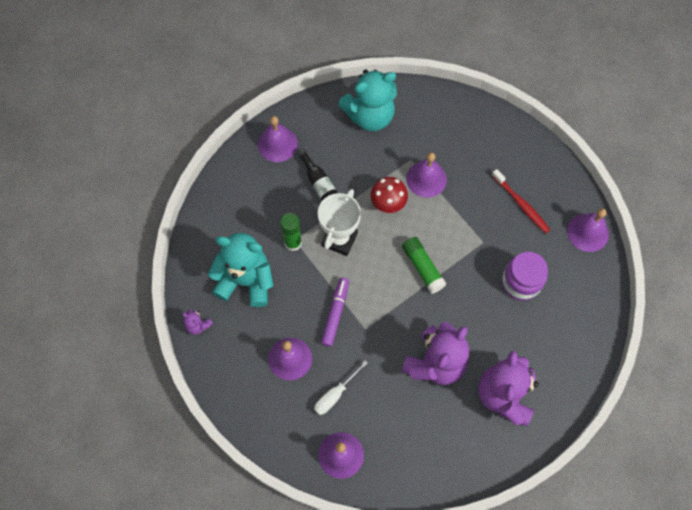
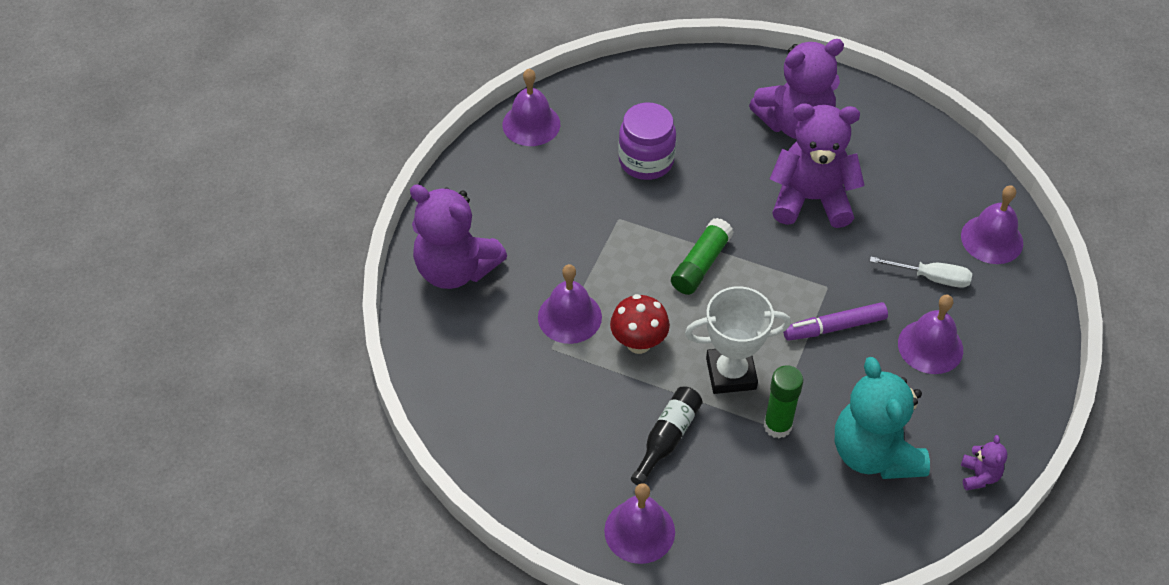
camera: 120 degrees left, 15 degrees down
turquoise teddy bear [339,69,397,131] -> none
red toothbrush [492,169,550,233] -> none
none -> purple teddy bear [410,184,507,289]

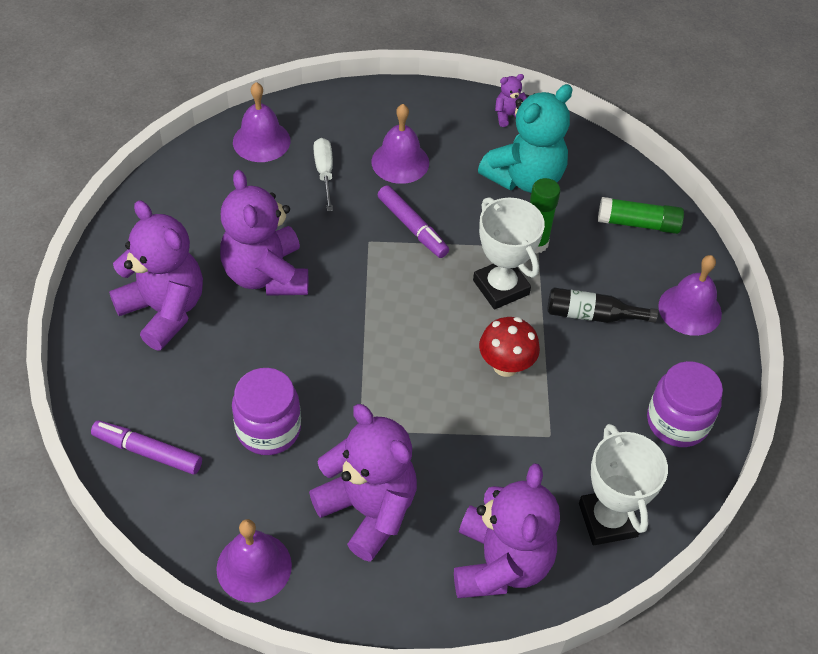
camera: 115 degrees left, 0 degrees up
purple bell [538,264,602,344] -> none
green glue stick [671,218,733,295] -> green glue stick moved to [598,197,684,234]
none -> purple marker [91,421,202,474]
none -> purple teddy bear [309,404,417,562]
none -> white trophy [579,424,668,545]
none -> purple jar [647,361,723,447]

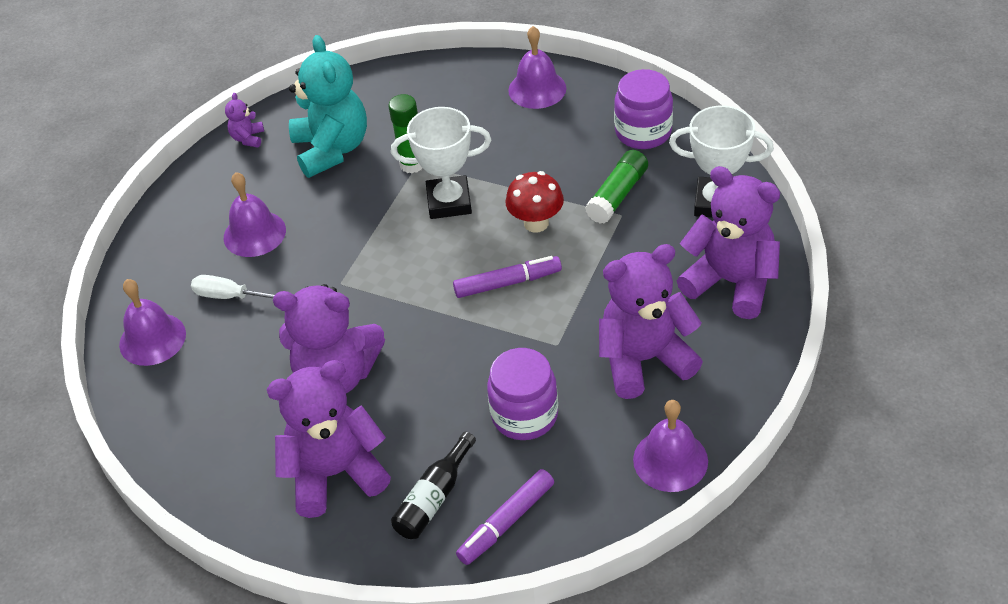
camera: 60 degrees left, 5 degrees down
purple marker [378,185,449,258] -> purple marker moved to [453,256,562,298]
black bottle [548,287,658,323] -> black bottle moved to [391,432,476,539]
green glue stick [598,197,684,234] -> green glue stick moved to [585,150,648,224]

